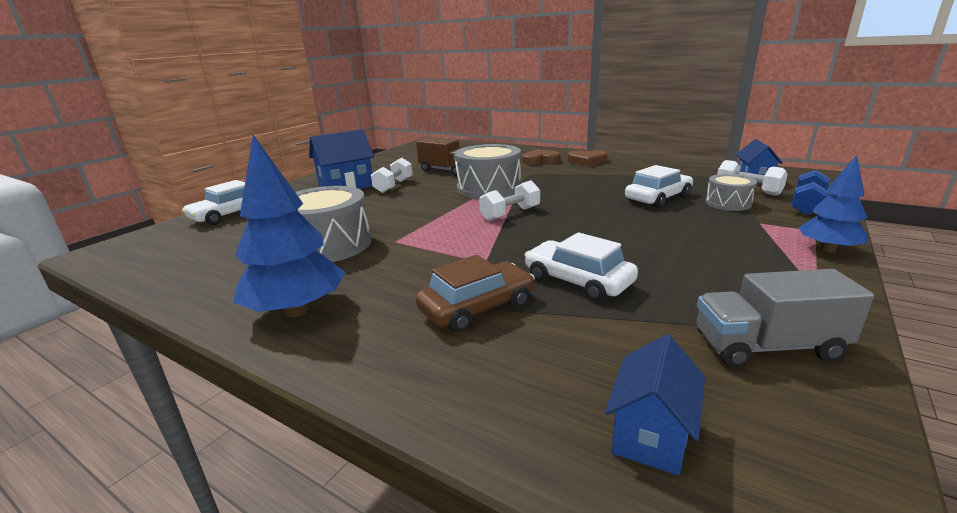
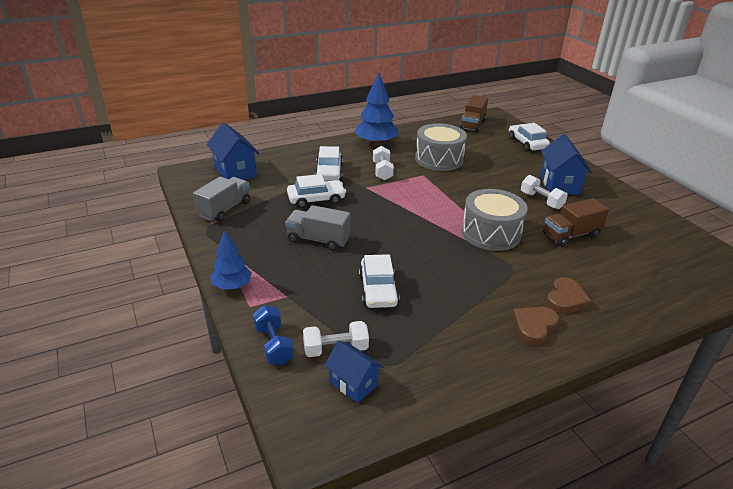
camera: 120 degrees right, 10 degrees up
brown car [415,255,535,333] -> white car [315,146,343,181]
white dumbbell [479,180,540,221] -> white dumbbell moved to [373,146,394,180]
blue house [605,334,705,475] -> blue house [207,122,260,180], size x1.60
grey drum [705,174,757,211] -> none
none -> grey truck [285,205,351,251]
none -> brown truck [459,95,488,133]

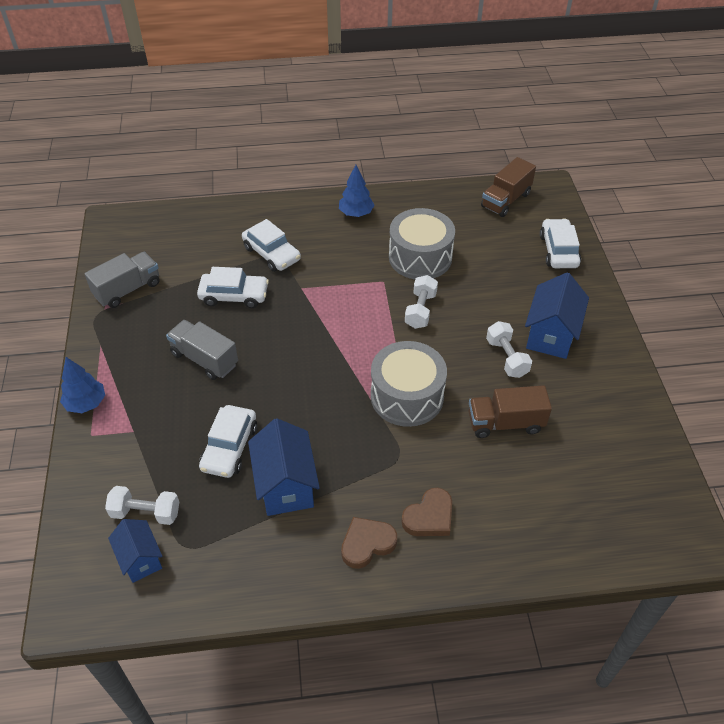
camera: 20 degrees right, 15 degrees up
blue house [207,122,260,180] -> blue house moved to [248,418,320,516]
blue dumbbell [253,305,294,365] -> none
white car [315,146,343,181] -> white car turned 60 degrees counterclockwise [242,219,301,272]
blue tree [354,72,398,146] -> blue tree [339,165,374,217], size x0.63
white dumbbell [373,146,394,180] -> white dumbbell moved to [405,275,438,329]

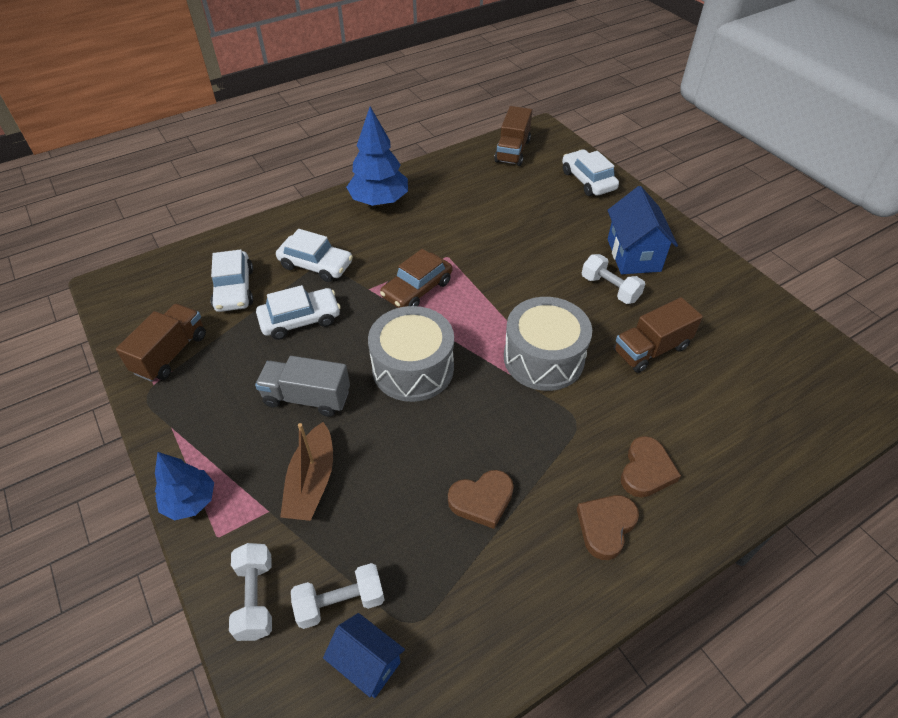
camera: 25 degrees left, 0 degrees up
grey truck [85,252,160,308] -> brown truck [116,304,206,382]
white car [199,405,257,478] -> white car moved to [211,250,253,312]
blue house [248,418,320,516] -> brown heart [448,470,514,529]
blue tree [339,165,374,217] -> blue tree [346,107,408,206], size x1.59
grey drum [389,208,455,280] -> grey drum moved to [368,306,454,402]
white dumbbell [405,275,438,329] -> white dumbbell moved to [229,543,272,641]
none -> brown boat [280,422,333,521]
none -> brown car [380,249,452,308]

